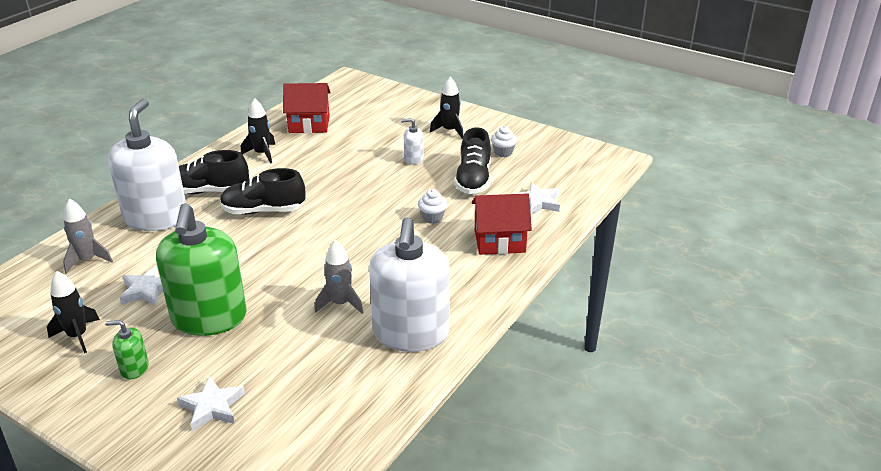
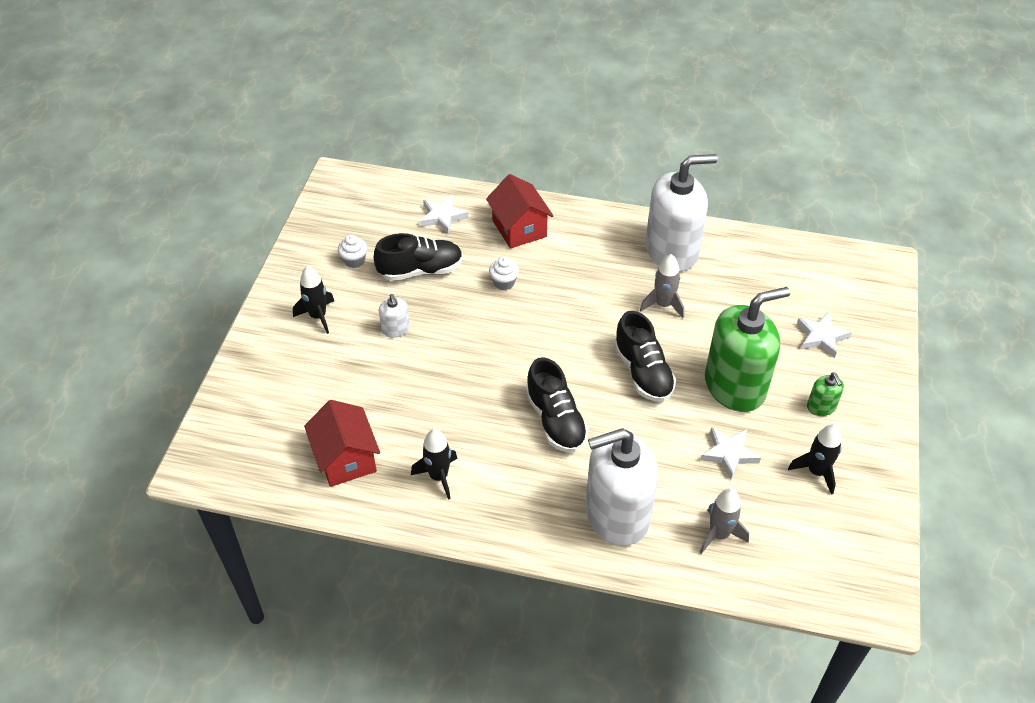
camera: 110 degrees left, 15 degrees up
black shoe [179,150,249,194] -> black shoe moved to [614,311,676,402]

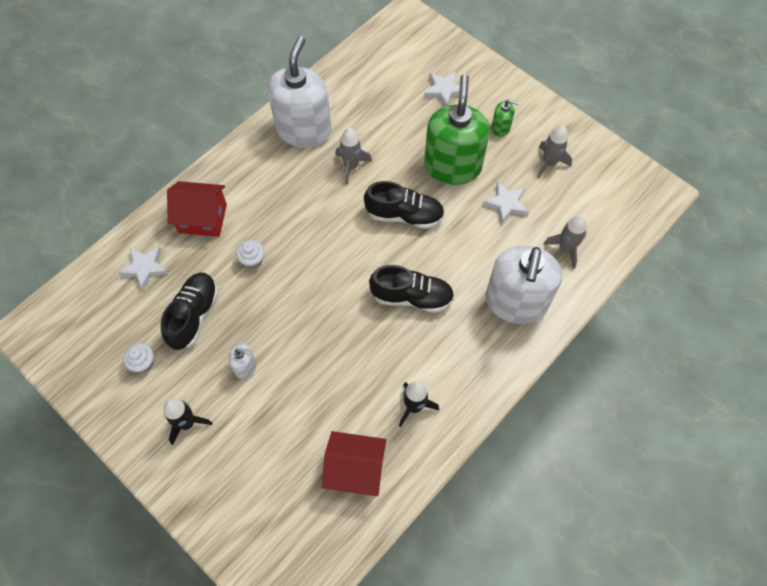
camera: 60 degrees left, 15 degrees up
black rocket [788,424,842,495] -> grey rocket [537,125,572,178]

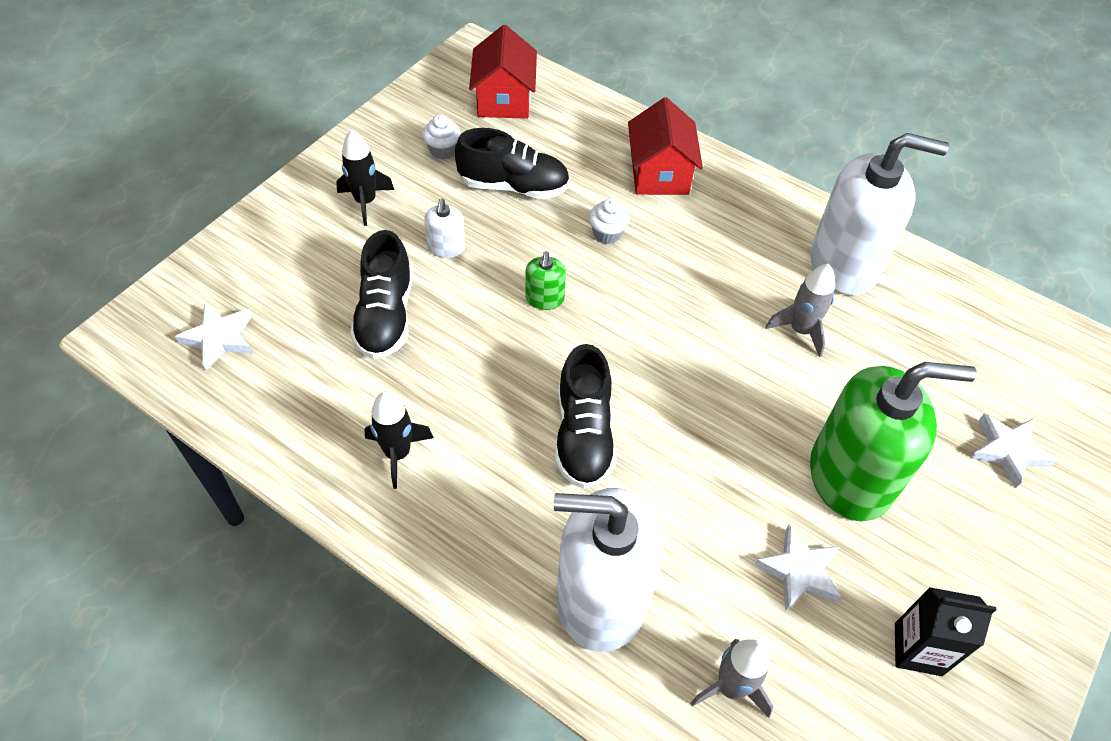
camera: 80 degrees right, 10 degrees down
white star [118,246,168,291] -> white star moved to [175,304,253,371]
red house [322,431,386,496] -> red house moved to [469,25,537,119]
black shoe [364,181,445,229] -> black shoe moved to [350,230,412,359]
green soap dispenser [492,99,519,137] -> green soap dispenser moved to [525,251,566,310]
grey rocket [537,125,572,178] -> black carton [895,587,996,676]

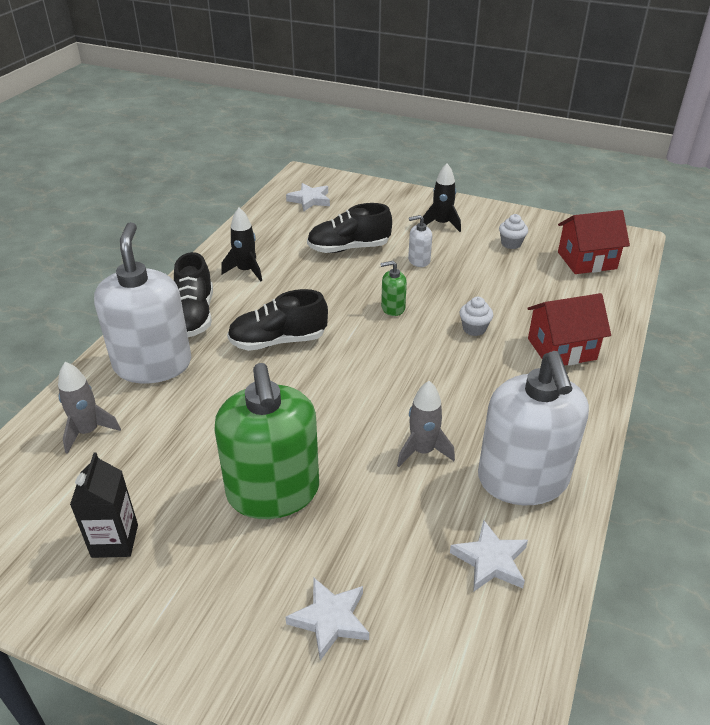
camera: 80 degrees right, 15 degrees down
black shoe [455,128,570,199] -> black shoe moved to [174,252,213,337]
white star [754,525,842,611] -> white star moved to [450,520,528,592]

